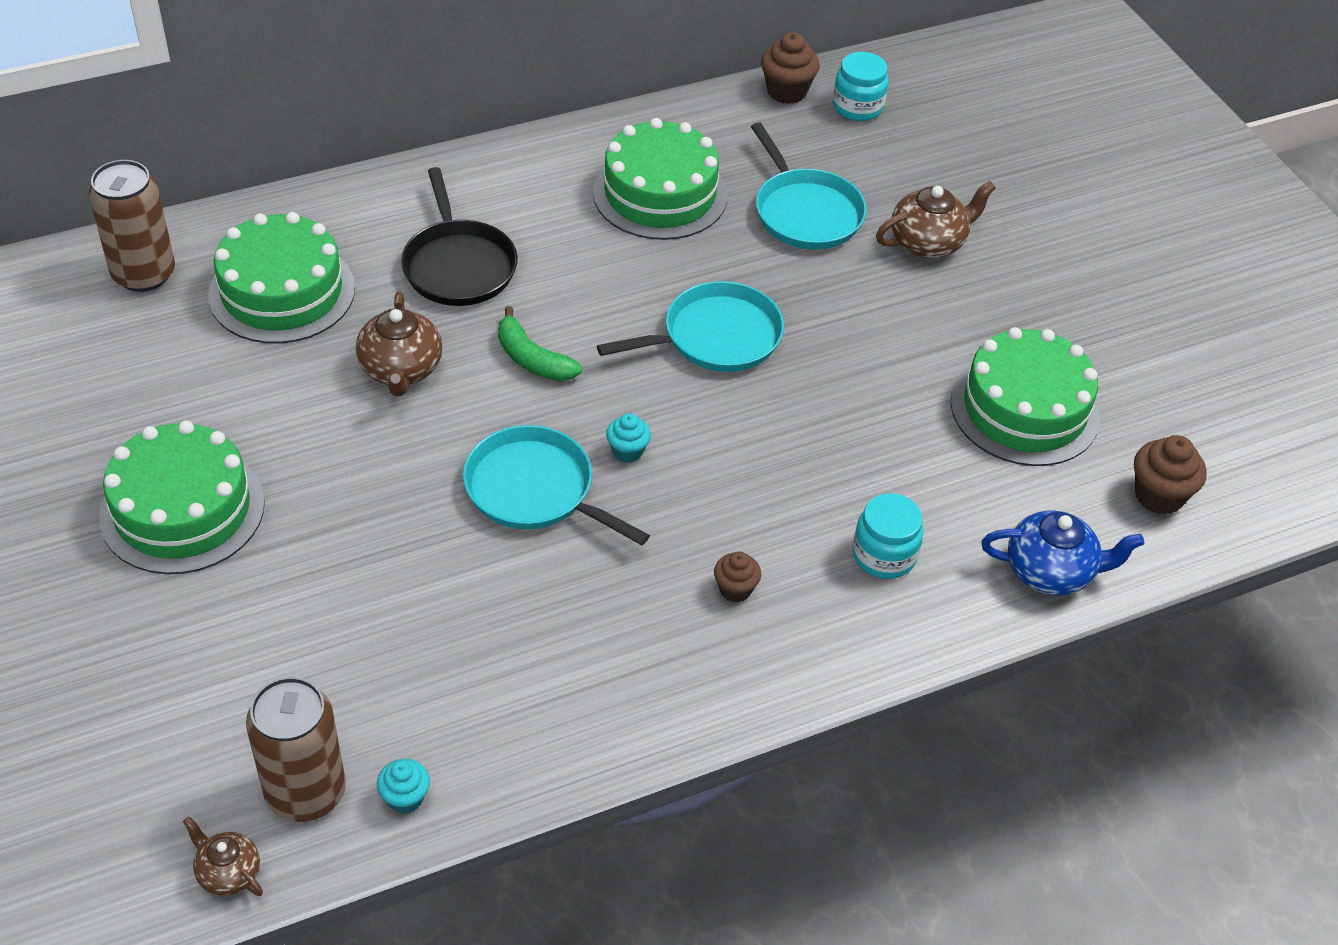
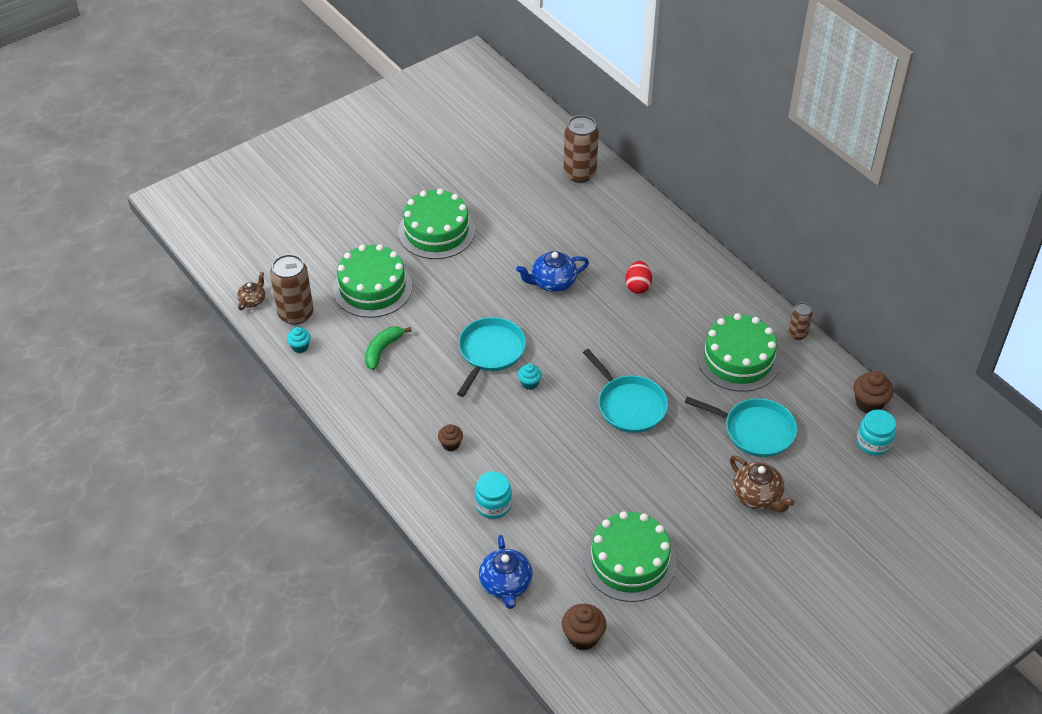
camera: 80 degrees right, 0 degrees up
green cake [208,212,355,344] -> green cake moved to [333,244,412,318]
brown teapot [356,292,442,396] -> blue teapot [516,251,589,292]
black pan [401,167,518,306] -> red egg [625,261,652,294]
green banana [498,306,582,381] -> green banana moved to [365,326,412,370]
turquoise pan [751,122,867,250] -> turquoise pan turned 120 degrees counterclockwise [684,397,797,457]
none -> brown can [788,302,813,340]

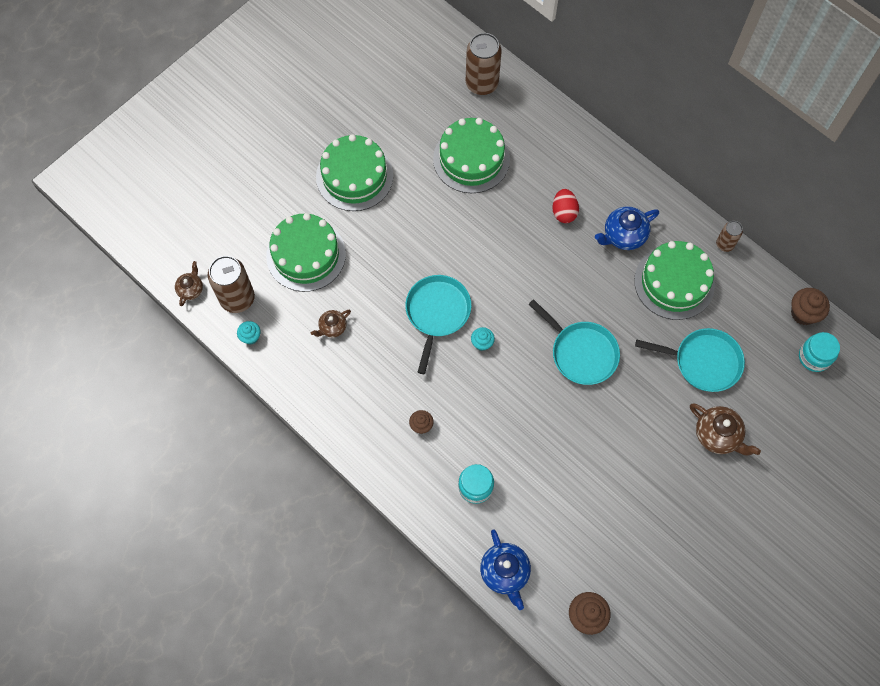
camera: 10 degrees left, 20 degrees up
green banana [365,326,412,370] -> brown teapot [311,310,351,337]
blue teapot [516,251,589,292] -> blue teapot moved to [595,206,659,250]
green cake [583,511,676,602] -> green cake moved to [433,118,510,193]

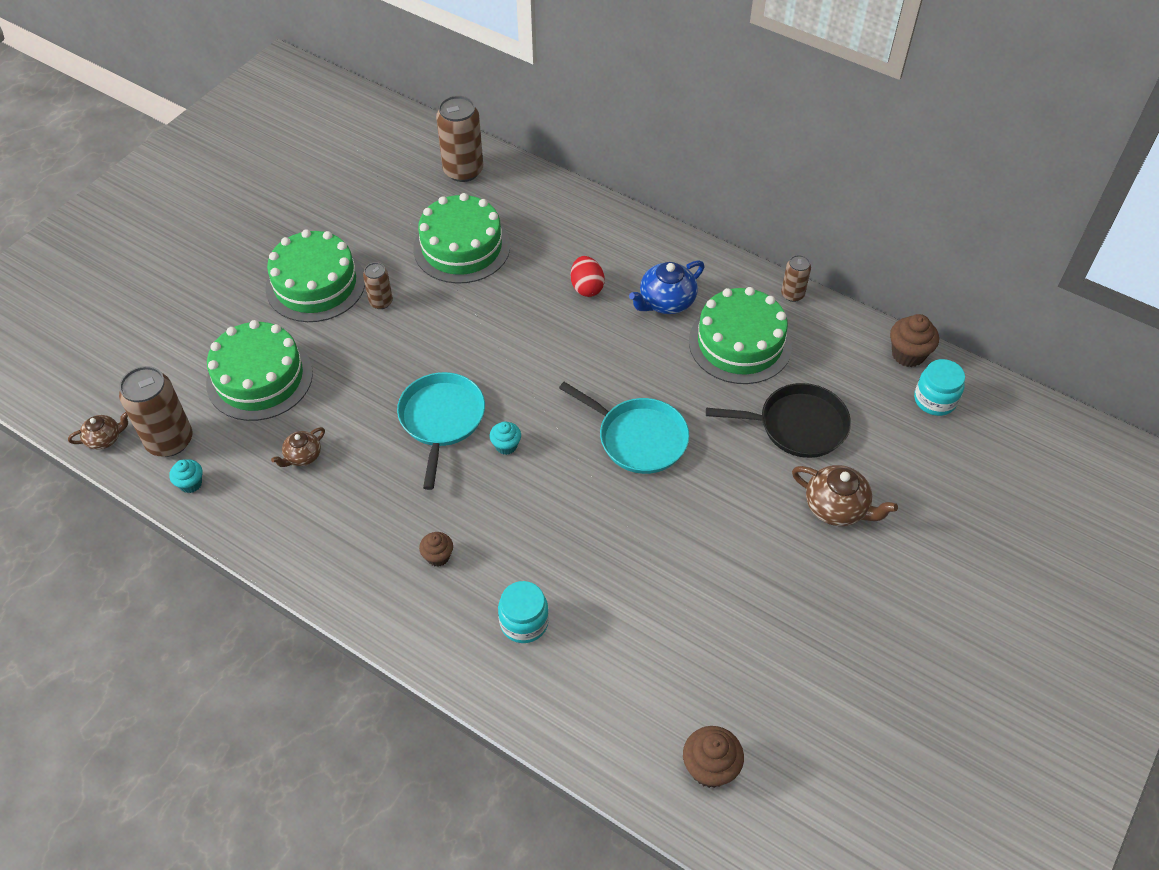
camera: 10 degrees left, 15 degrees down
brown teapot [175,261,203,306] -> brown teapot turned 60 degrees clockwise [68,412,128,450]
blue teapot [480,529,531,610] -> none
turquoise pan [635,328,745,392] -> black pan [706,383,851,458]
none -> brown can [363,262,393,309]

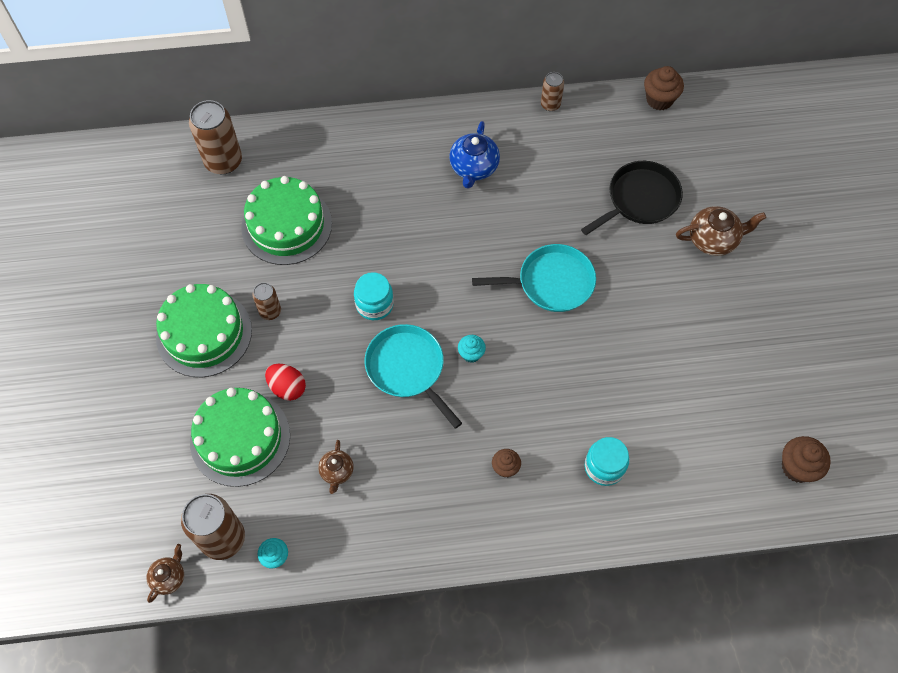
camera: 40 degrees left, 10 degrees up
red egg [571,256,605,297] -> red egg moved to [265,364,306,401]
green cake [689,287,792,384] -> none
turquoise jar [914,359,965,416] -> turquoise jar moved to [354,272,394,320]

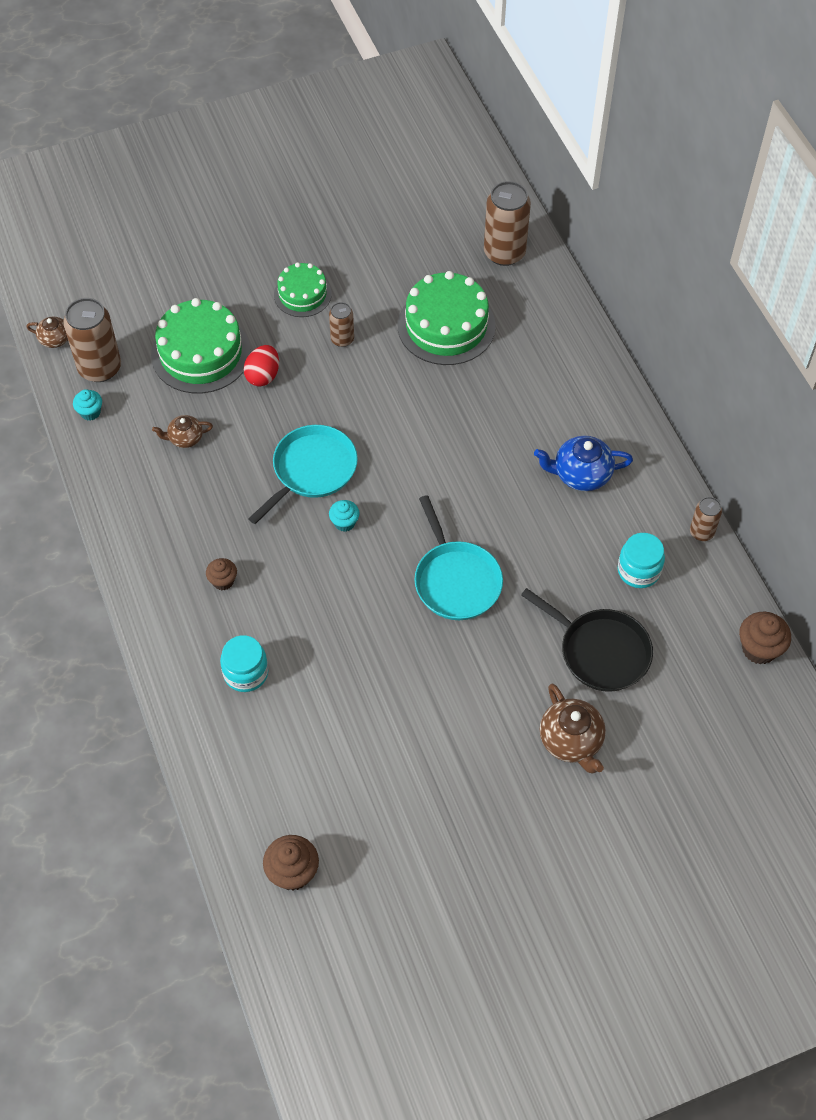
camera: 75 degrees right, 5 degrees down
green cake [156,284,252,377] -> green cake [274,262,332,317], size x0.60
turquoise jar [354,272,394,320] -> turquoise jar moved to [618,533,665,588]

